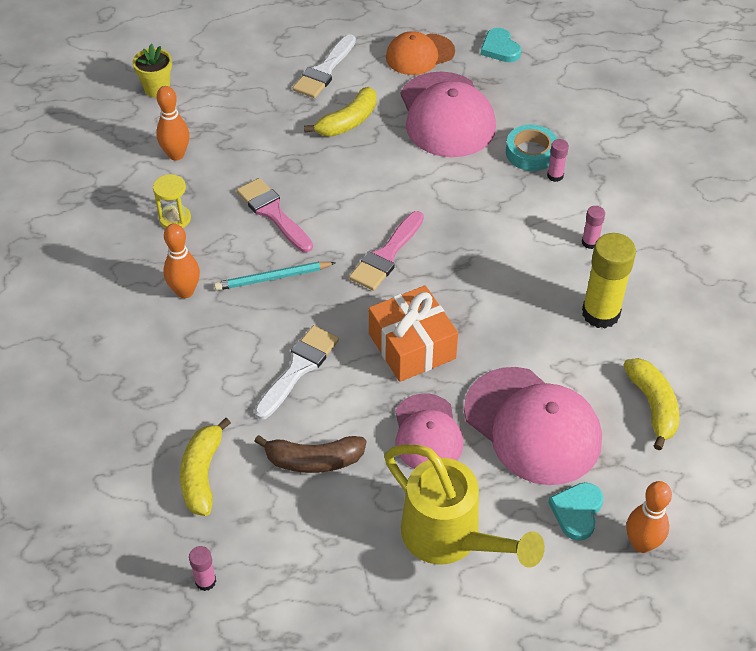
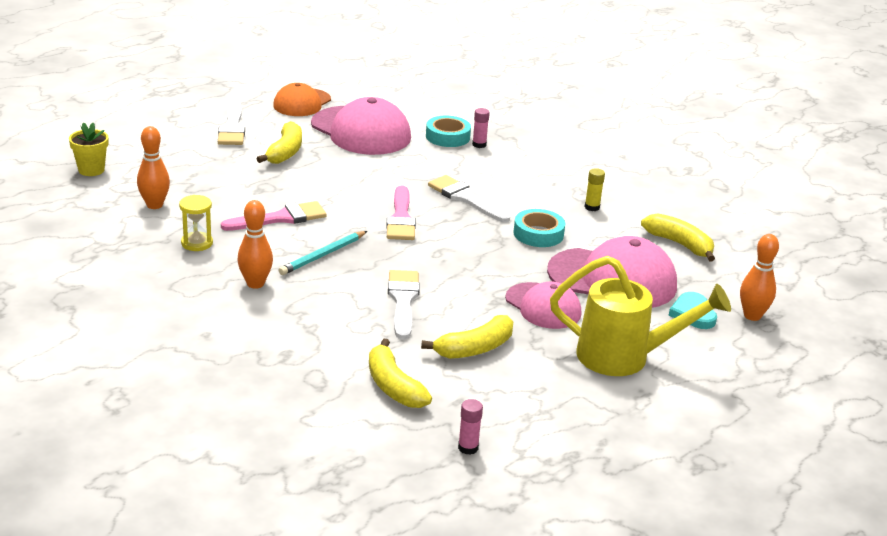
camera: 35 degrees left, 20 degrees down
pink brush [236,178,313,253] -> pink brush turned 135 degrees clockwise [221,201,327,231]
brown banana [254,435,366,473] -> yellow banana [421,315,514,359]
orange gift [369,285,458,382] -> none
turquoise heart [480,28,521,62] -> none
pink glue stick [582,206,605,249] -> none
yellow glue stick [582,233,636,328] -> yellow glue stick [585,168,605,211], size x0.47
none -> white brush [428,175,510,222]
none -> turquoise tape [514,209,565,247]

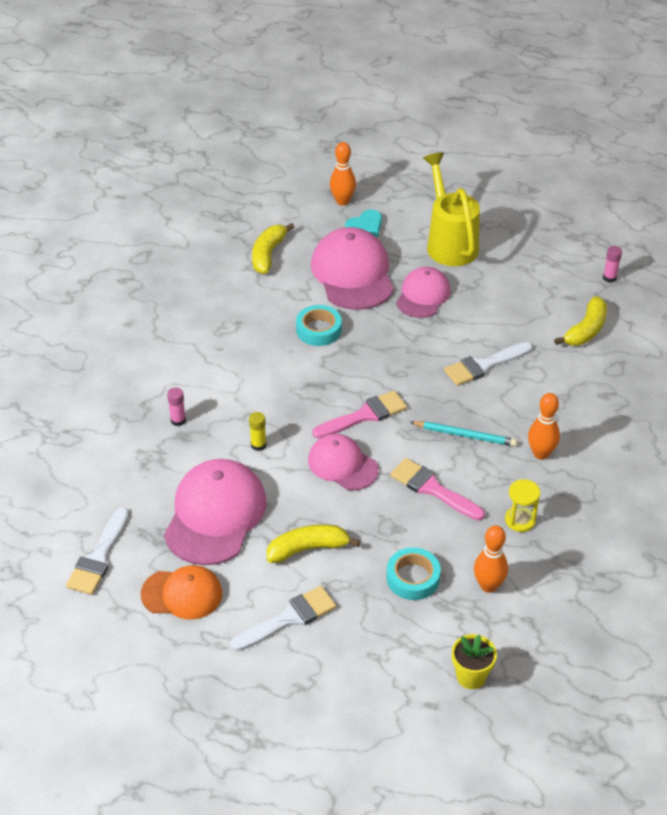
camera: 115 degrees left, 15 degrees up
yellow banana [421,315,514,359] -> none
turquoise tape [426,116,471,147] -> turquoise tape moved to [387,547,441,600]
white brush [428,175,510,222] -> white brush moved to [66,507,129,595]
yellow glue stick [585,168,605,211] -> yellow glue stick moved to [249,412,266,451]
none -> pink cap [308,434,378,490]

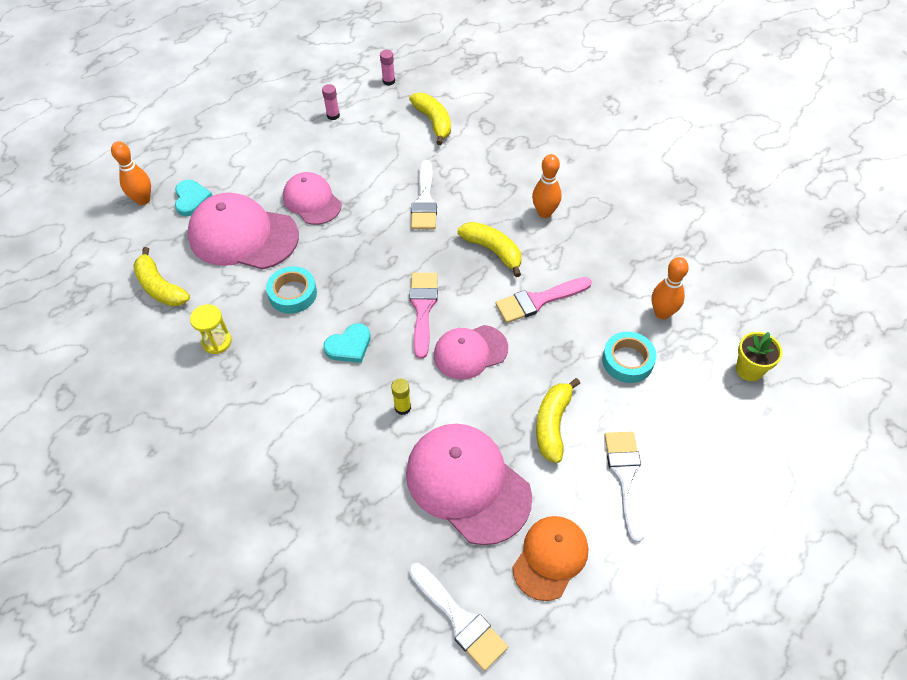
camera: 60 degrees left, 10 degrees up
pink glue stick [167,387,186,426] -> pink glue stick moved to [322,84,340,120]
turquoise pencil [410,421,517,447] -> yellow banana [457,222,521,277]
yellow watering can [423,152,480,266] -> none
yellow hourglass [505,479,540,532] -> yellow hourglass moved to [190,304,232,354]
none -> turquoise heart [323,323,371,363]

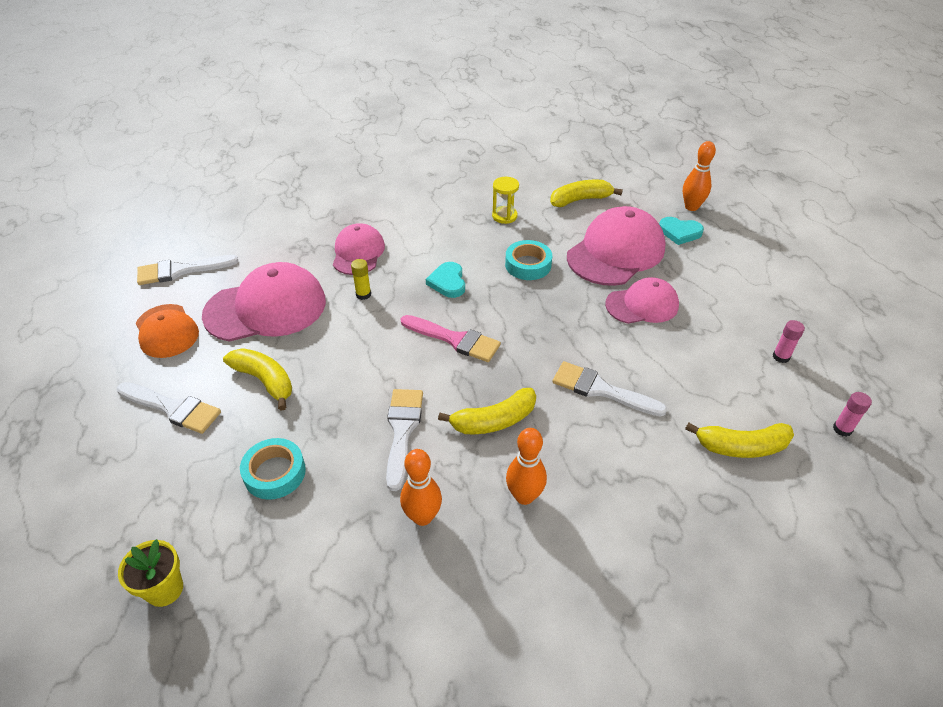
camera: 115 degrees right, 10 degrees down
pink cap [434,325,508,380] -> pink cap moved to [333,223,385,275]
pink brush [495,277,592,323] -> white brush [386,389,423,491]
orange bowling pin [652,257,689,319] -> orange bowling pin moved to [400,449,442,526]

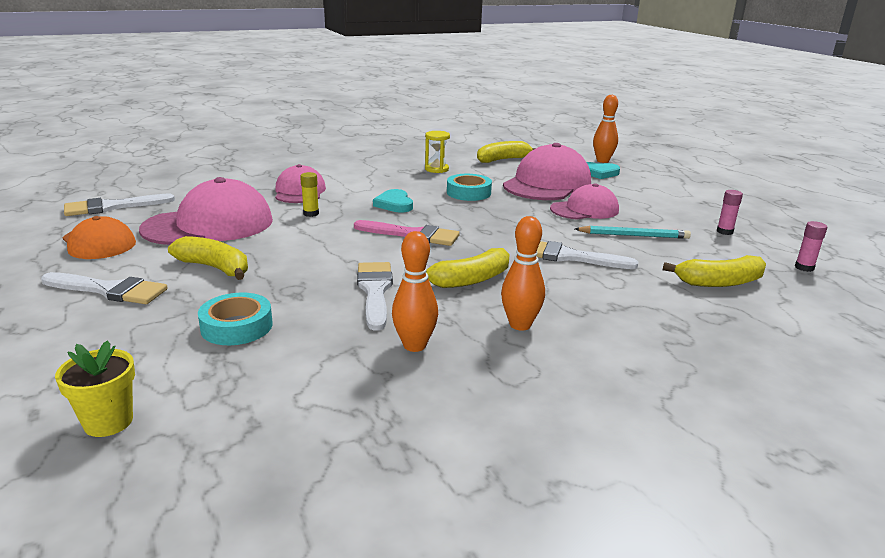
camera: 10 degrees left, 20 degrees down
none -> turquoise pencil [575,226,691,239]

